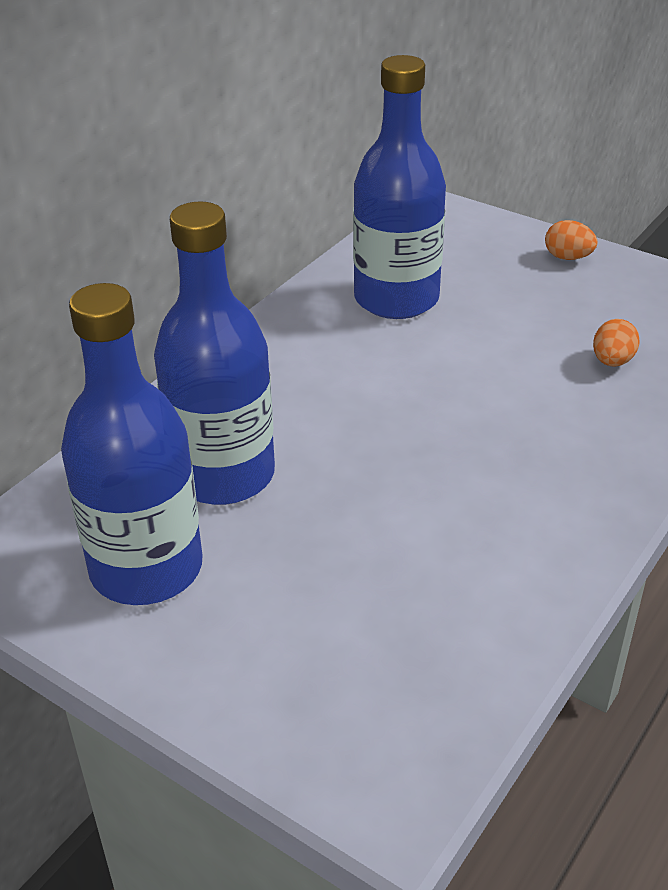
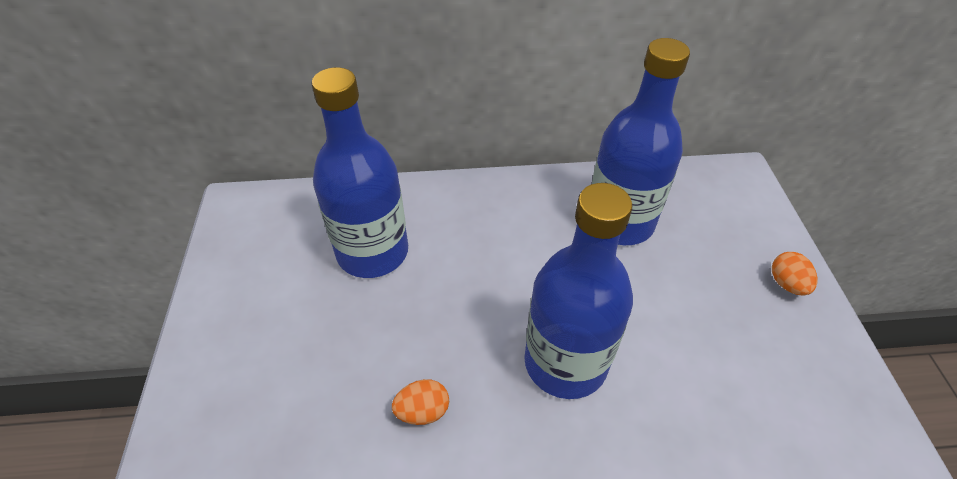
camera: 50 degrees right, 10 degrees up
blue bottle [61,283,202,605] -> blue bottle moved to [524,183,633,399]
orange egg [593,319,640,367] -> orange egg moved to [392,379,449,425]

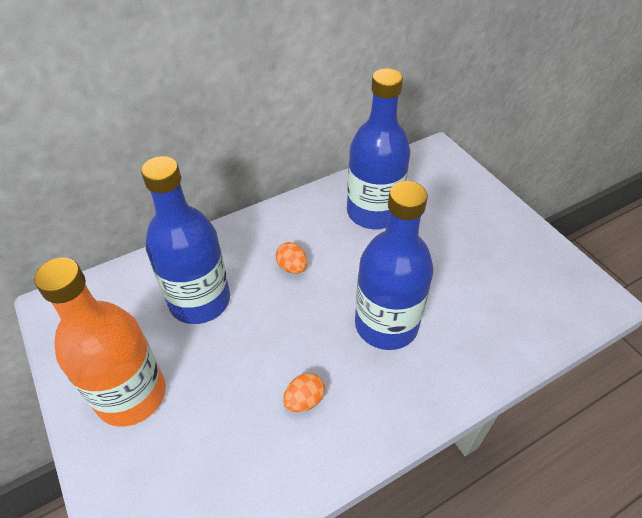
camera: 25 degrees left, 0 degrees up
orange egg [772,252,817,296] -> orange egg moved to [276,242,307,274]
none -> orange bottle [34,257,166,426]

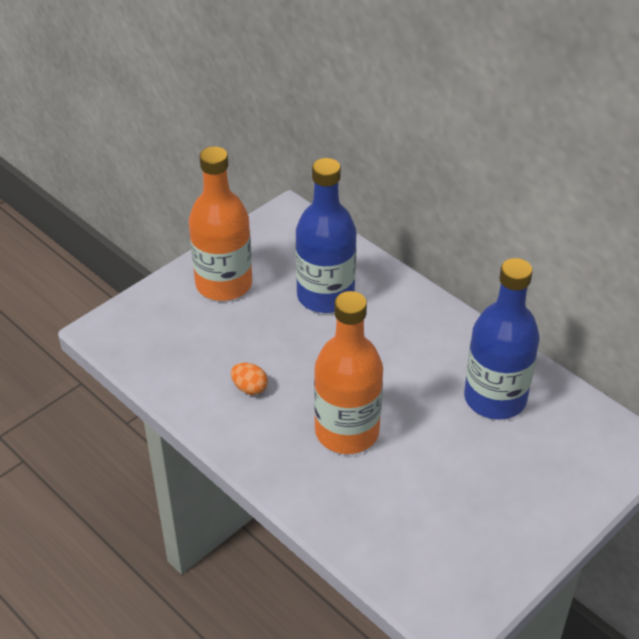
camera: 75 degrees right, 5 degrees down
orange egg [276,242,307,274] -> none
blue bottle [355,181,433,350] -> orange bottle [314,291,383,454]

